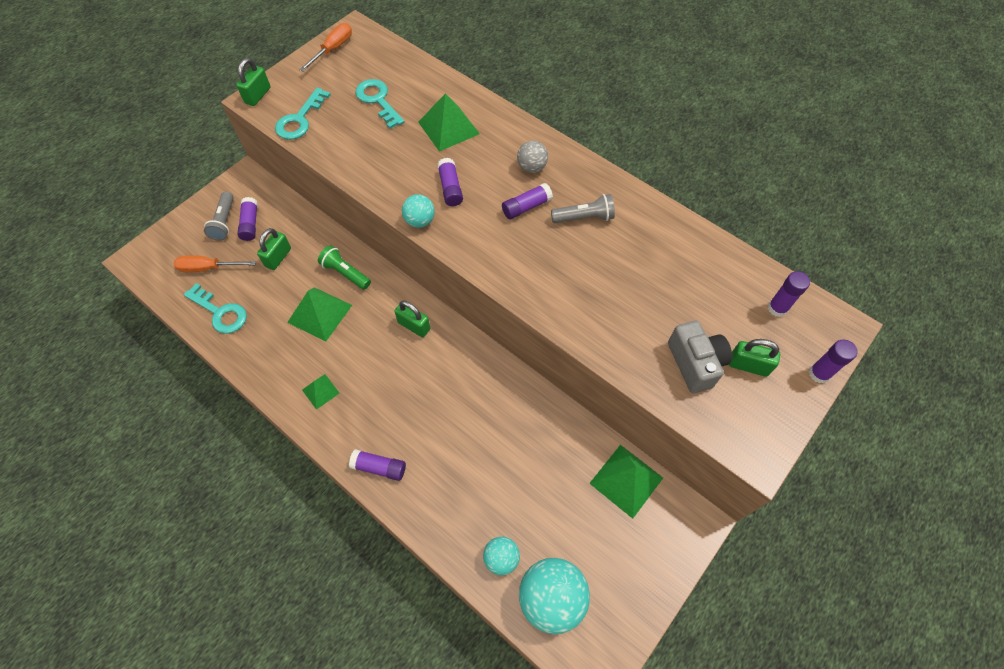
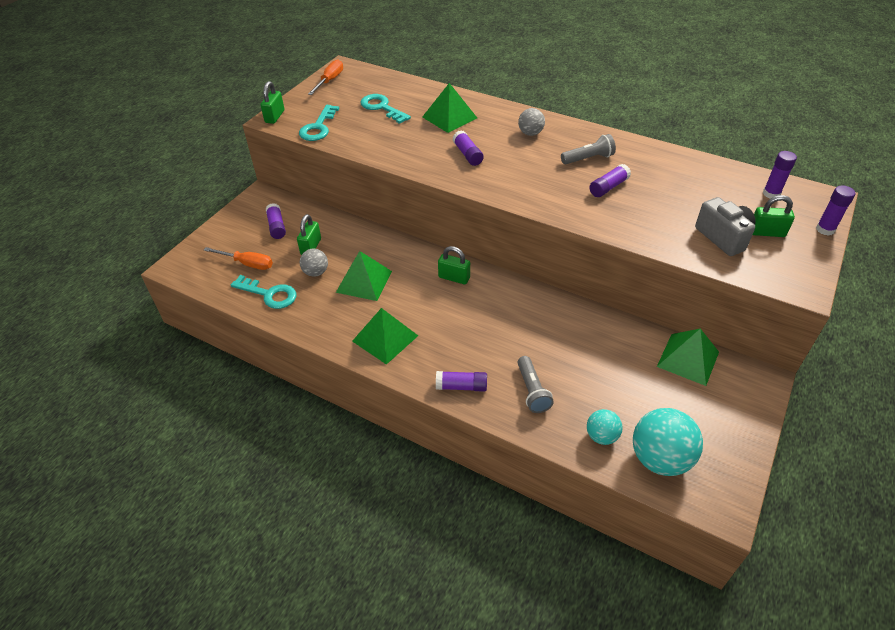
camera: 10 degrees left, 15 degrees down
orange screwdriver [174,255,256,272] -> orange screwdriver turned 150 degrees counterclockwise [204,247,273,270]
grey flashlight [204,191,234,241] -> grey flashlight moved to [517,356,554,413]
green pyramid [302,374,339,410] -> green pyramid [352,308,418,365], size x1.81
green flashlight [318,245,371,290] -> none
turquoise ball [402,194,435,228] -> none
purple glue stick [502,183,553,220] -> purple glue stick moved to [589,164,631,197]
none -> grey ball [300,249,328,277]

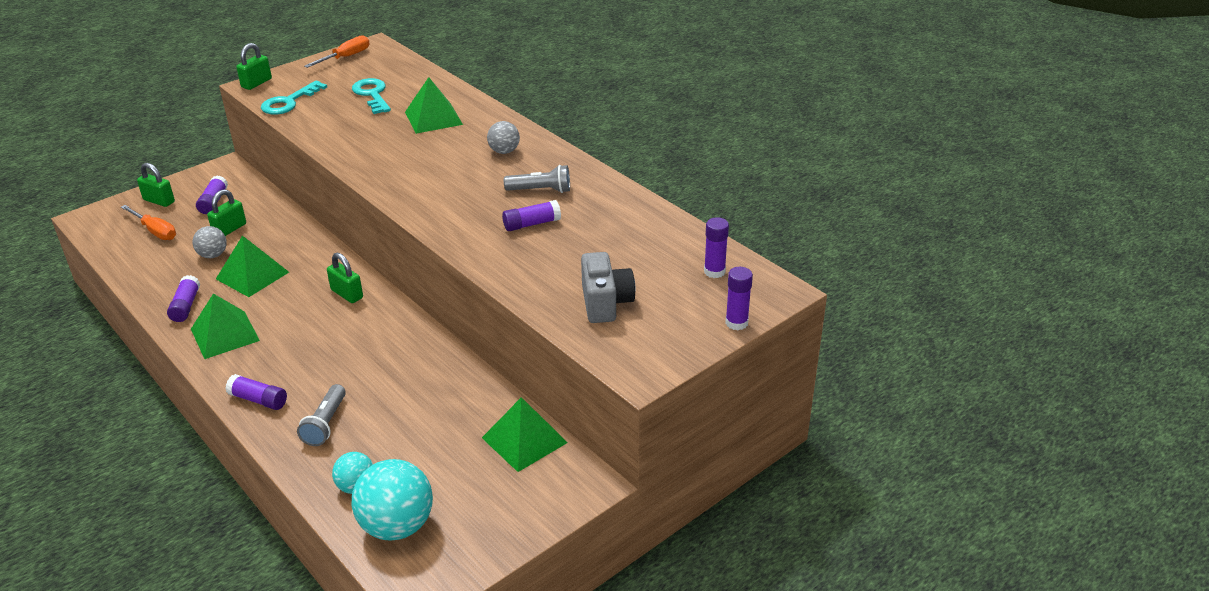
camera: 20 degrees right, 10 degrees down
turquoise key [231,275,297,309] -> none
purple glue stick [453,131,484,166] -> purple glue stick moved to [167,275,200,322]
green padlock [753,195,795,237] -> green padlock moved to [137,163,175,207]

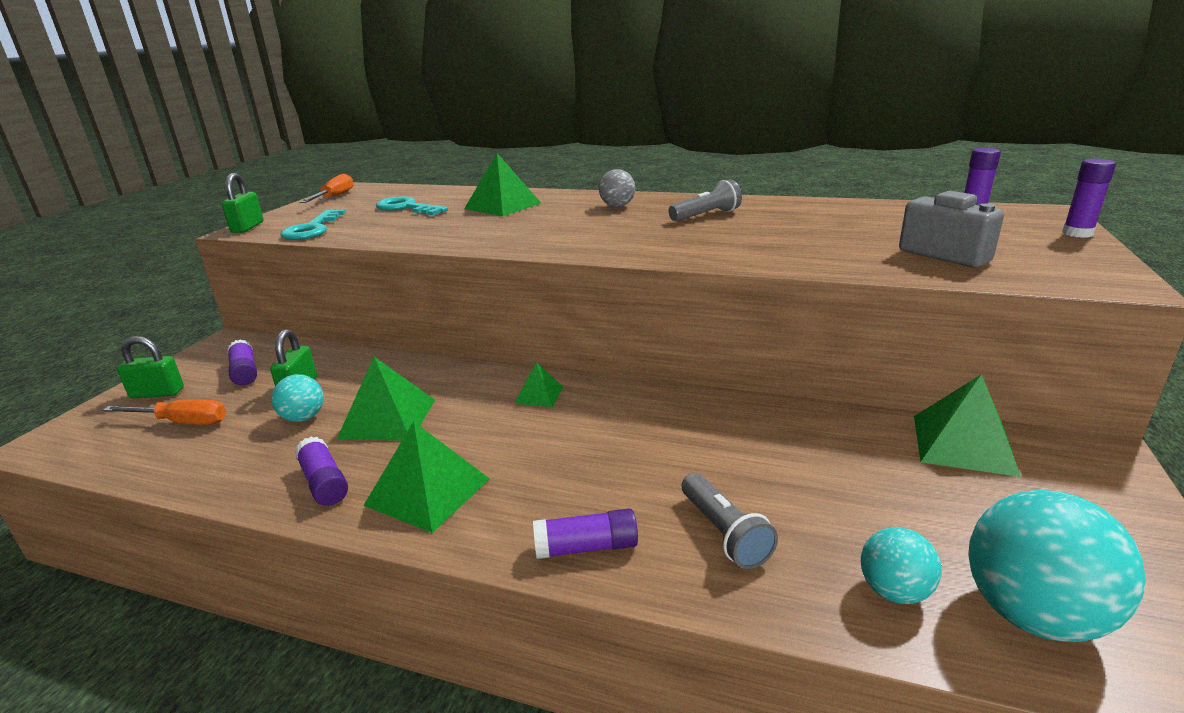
camera: 30 degrees left, 10 degrees down
grey ball [193,226,227,258] -> turquoise ball [271,374,324,422]
green padlock [327,253,363,303] -> green pyramid [514,362,563,407]
purple glue stick [502,200,561,231] -> none

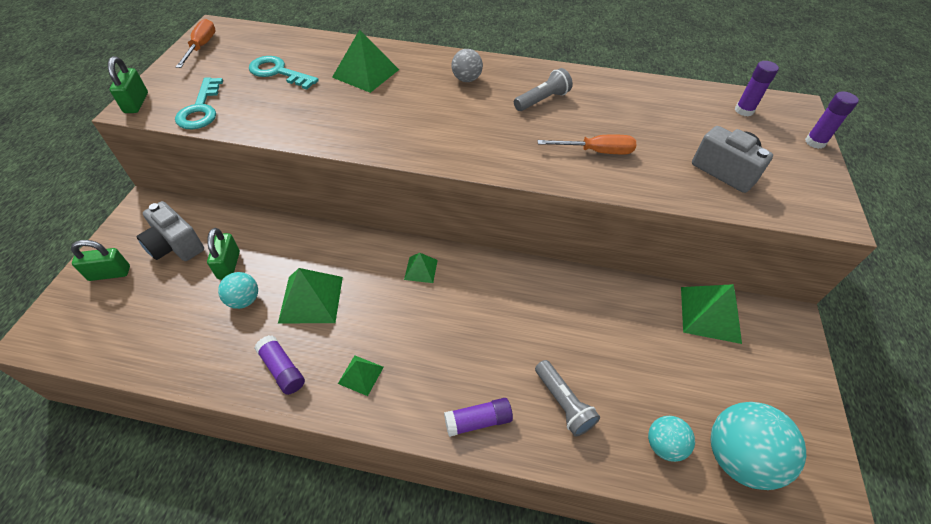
camera: 10 degrees left, 25 degrees up
orange screwdriver [103,399,226,425] -> orange screwdriver moved to [537,135,636,154]
purple glue stick [227,339,257,386] -> grey camera [136,201,204,261]
green pyramid [363,422,490,533] -> green pyramid [338,355,384,396], size x0.55

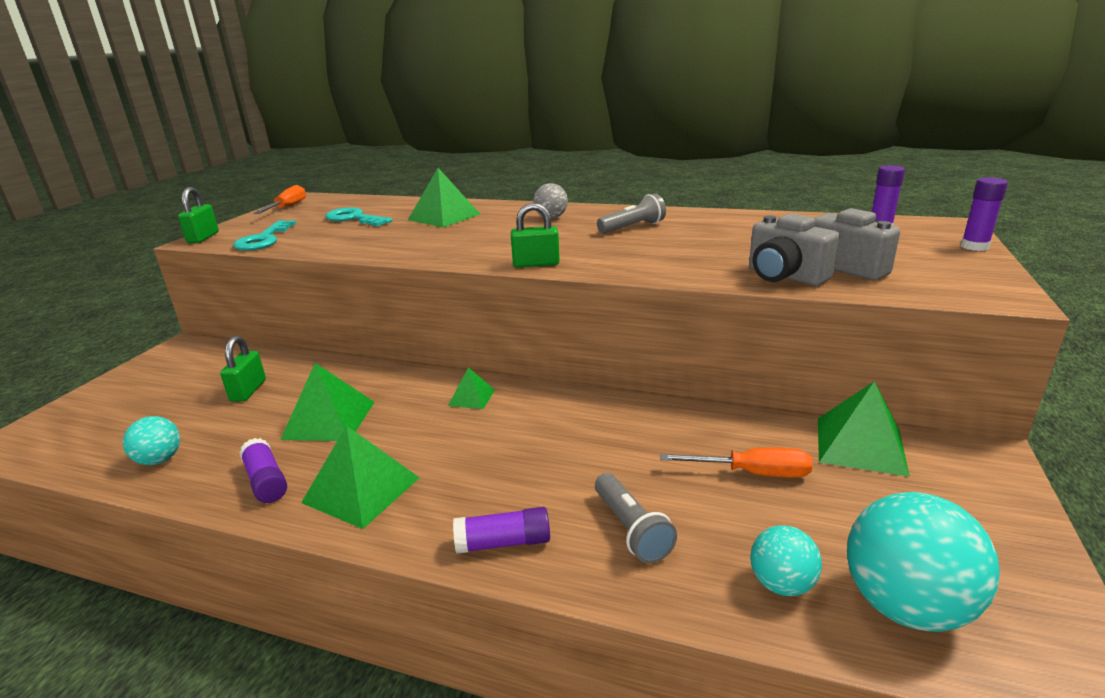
camera: 10 degrees right, 25 degrees down
green padlock [71,240,130,281] -> green padlock moved to [511,203,560,267]
grey camera [136,201,204,261] -> grey camera moved to [749,213,840,286]
turquoise ball [218,272,258,309] -> turquoise ball moved to [123,416,180,465]
green pyramid [338,355,384,396] -> green pyramid [301,425,420,529], size x1.81
orange screwdriver [537,135,636,154] -> orange screwdriver moved to [660,448,813,478]

